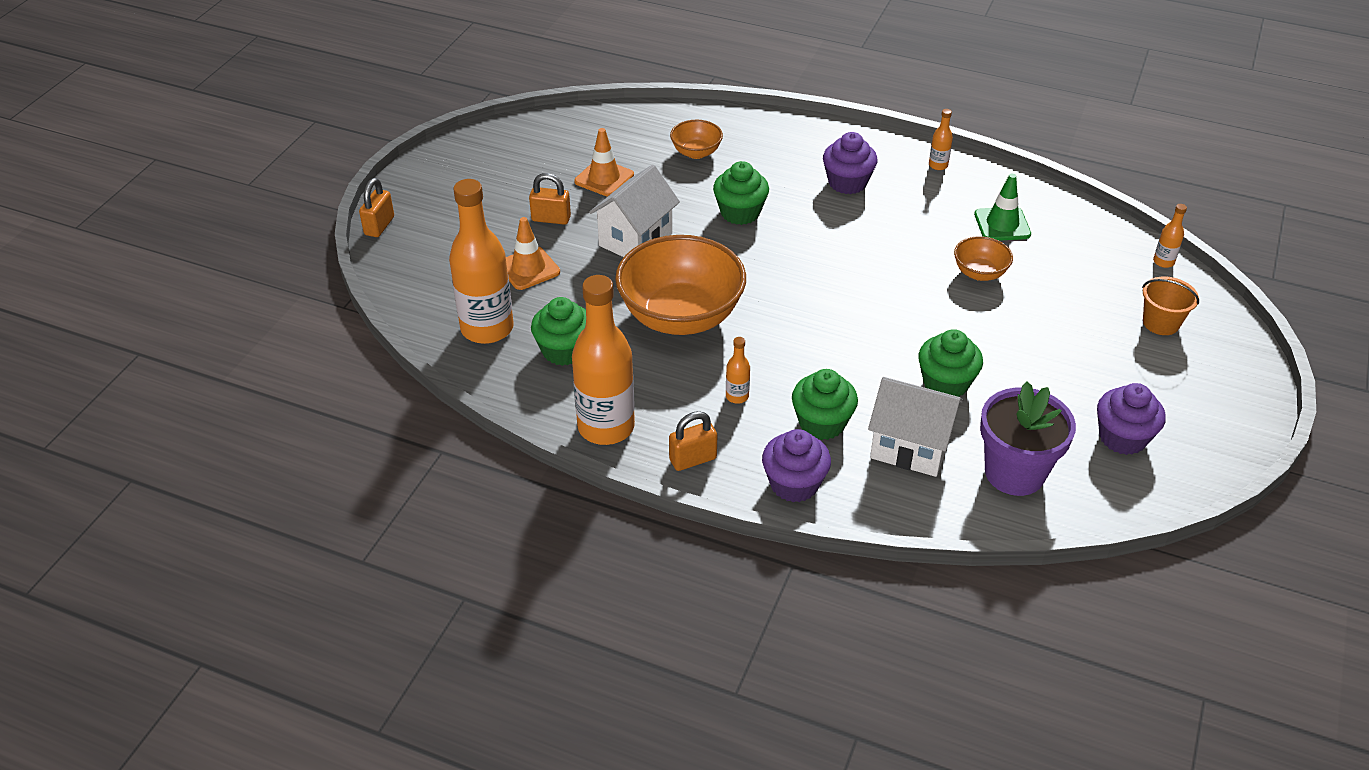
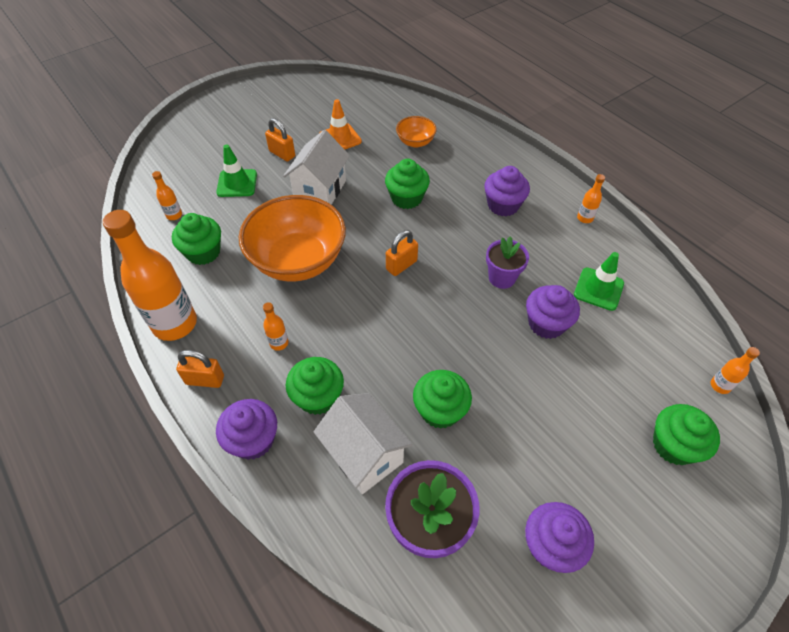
camera: 30 degrees right, 10 degrees up
orange padlock [359,178,394,237] -> orange padlock moved to [386,230,418,276]
orange bottle [449,179,514,344] -> orange bottle [152,171,182,220], size x0.42
orange traffic cone [506,217,560,290] -> green traffic cone [216,144,257,197]
white house [589,165,680,257] -> white house turned 45 degrees counterclockwise [283,130,350,205]
orange bowl [954,236,1013,281] -> purple cupcake [526,285,580,339]
orange bucket [1142,276,1199,335] -> green cupcake [653,404,720,465]
none -> purple flower pot [486,236,529,289]

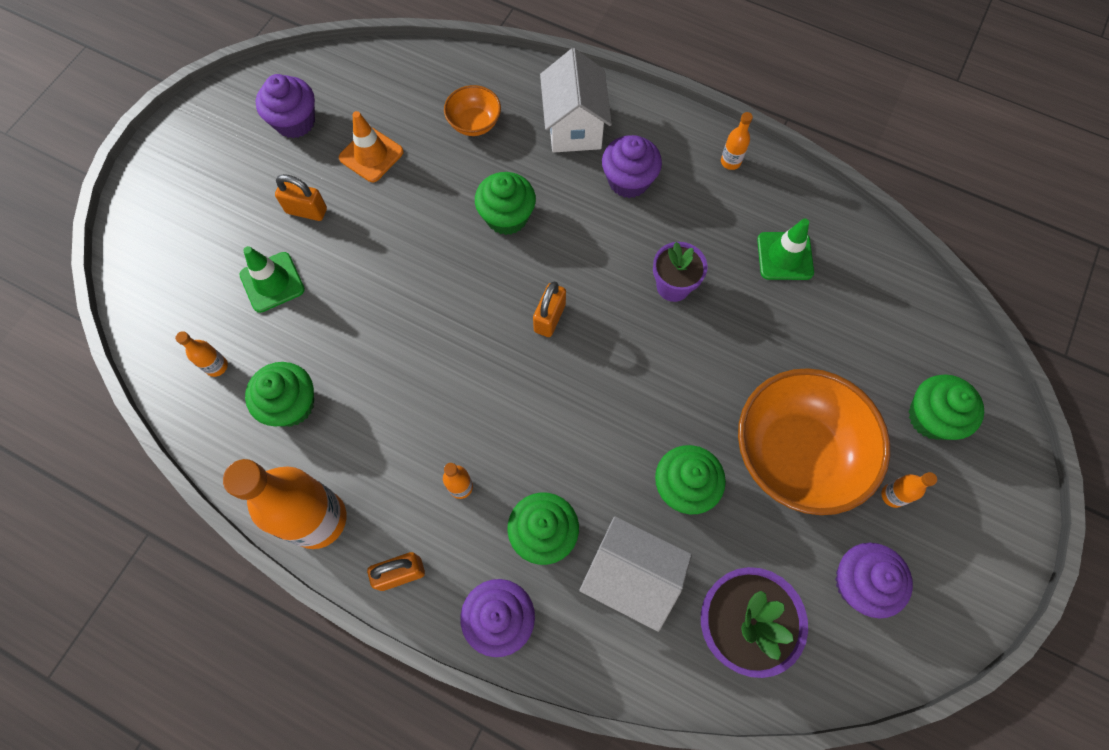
camera: 25 degrees left, 15 degrees up
orange bowl [239,195,346,282] -> orange bowl moved to [738,368,890,515]
white house [283,130,350,205] -> white house moved to [540,48,612,153]
purple cupcake [526,285,580,339] -> purple cupcake moved to [256,74,315,138]
orange bottle [711,347,760,394] -> orange bottle moved to [881,472,937,508]

